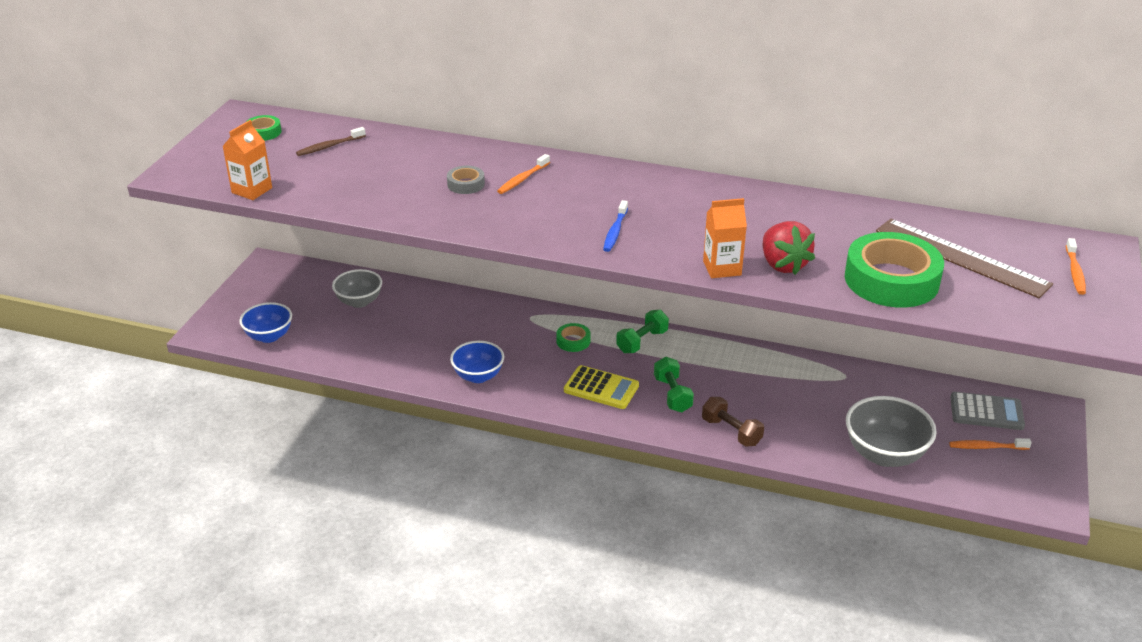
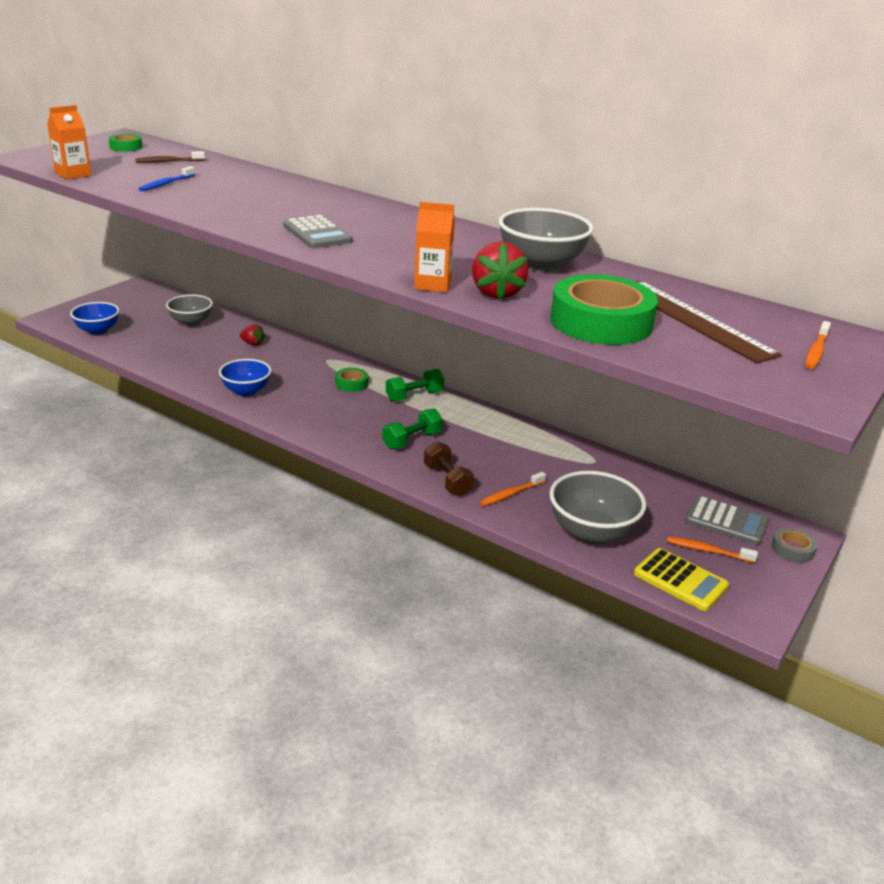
camera: 15 degrees right, 5 degrees down
grey tape [447,166,485,194] -> grey tape moved to [771,527,818,563]
orange toothbrush [497,154,550,194] -> orange toothbrush moved to [480,472,546,506]
yellow calculator [564,365,639,409] -> yellow calculator moved to [634,548,729,611]
blue toothbrush [603,200,628,252] -> blue toothbrush moved to [139,166,195,191]
green dumbbell [654,357,694,412] -> green dumbbell turned 45 degrees clockwise [383,408,443,449]
none -> red strawberry [240,324,265,346]
none -> grey calculator [283,215,353,248]
none -> grey bowl [498,208,594,272]

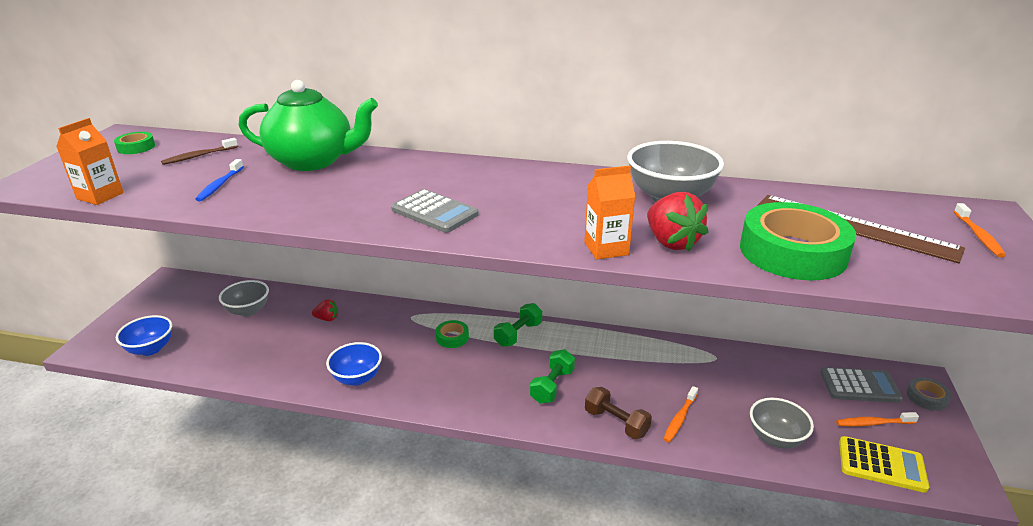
camera: 20 degrees left, 0 degrees up
grey bowl [549,471,646,545] -> grey bowl [750,398,814,449], size x0.66
none -> green teapot [238,80,378,171]

